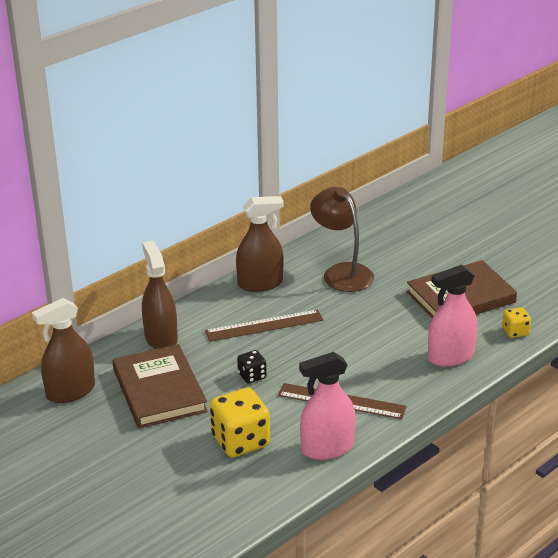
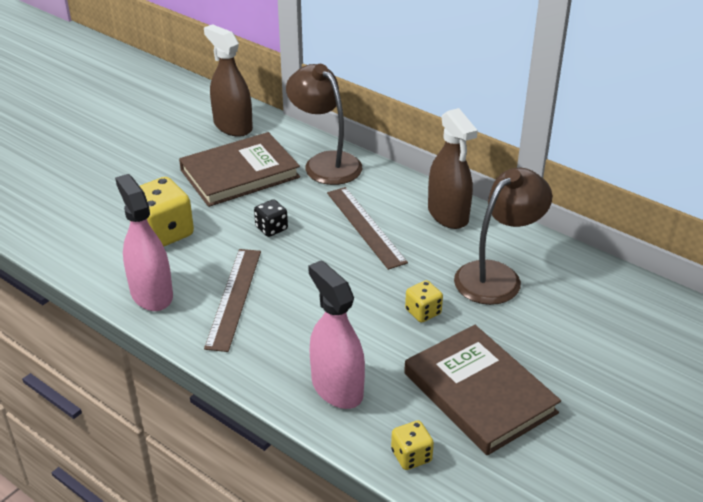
camera: 80 degrees right, 5 degrees up
brown spray bottle [142,241,178,349] -> brown lamp [286,64,362,185]
none -> yellow dice [405,280,443,323]

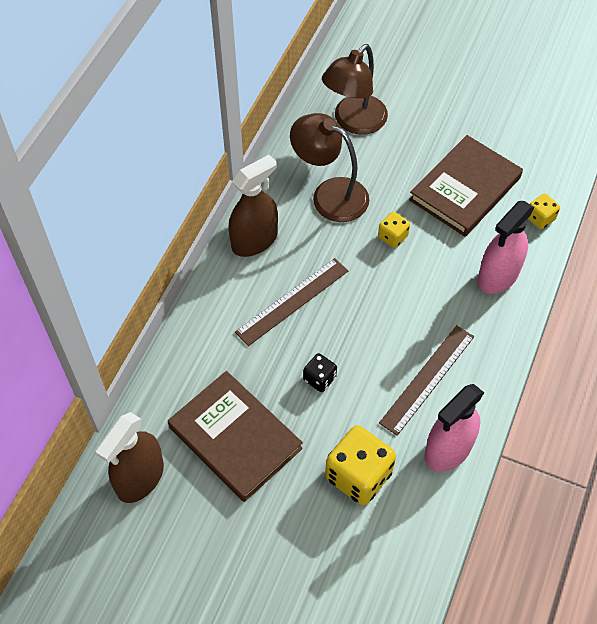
camera: 105 degrees left, 20 degrees up
brown ruler [204,249,261,352] -> brown ruler turned 45 degrees counterclockwise [379,325,474,436]
brown lamp [286,64,362,185] -> brown lamp moved to [322,44,388,135]

